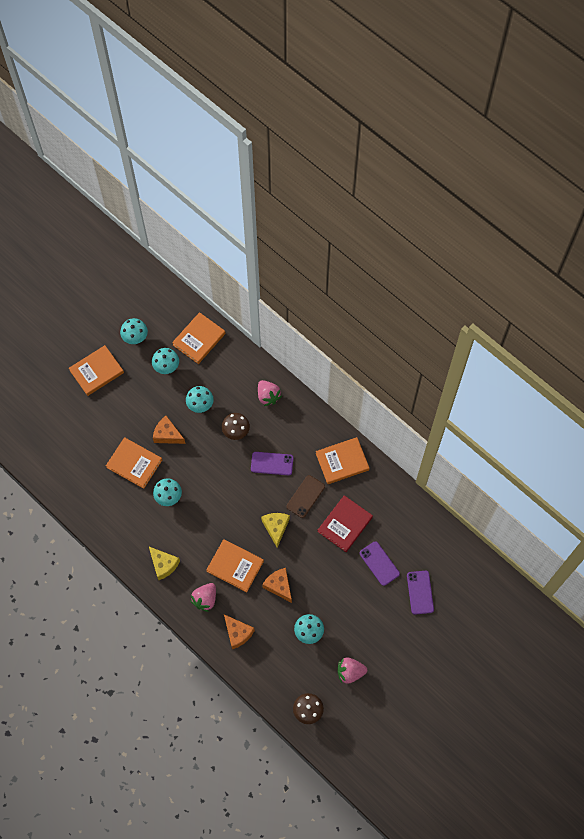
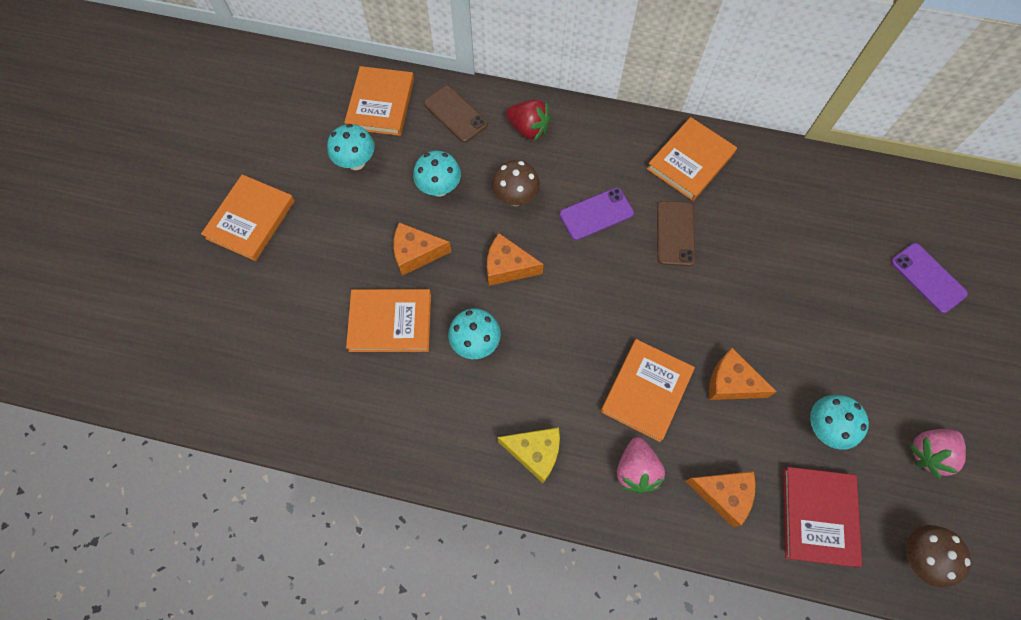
camera: 30 degrees left, 0 degrees up
turquoise mushroom [120,318,148,344] -> none
orange book [206,539,264,592] -> orange book turned 60 degrees counterclockwise [601,339,695,442]
pink strawberry [258,380,282,406] -> red strawberry [506,100,551,141]
yellow cheese [261,513,290,548] -> none
red book [317,495,373,552] -> red book moved to [783,467,862,567]
purple phone [359,541,400,586] -> none
none -> brown phone [424,85,488,143]
none -> orange cheese [487,233,544,286]

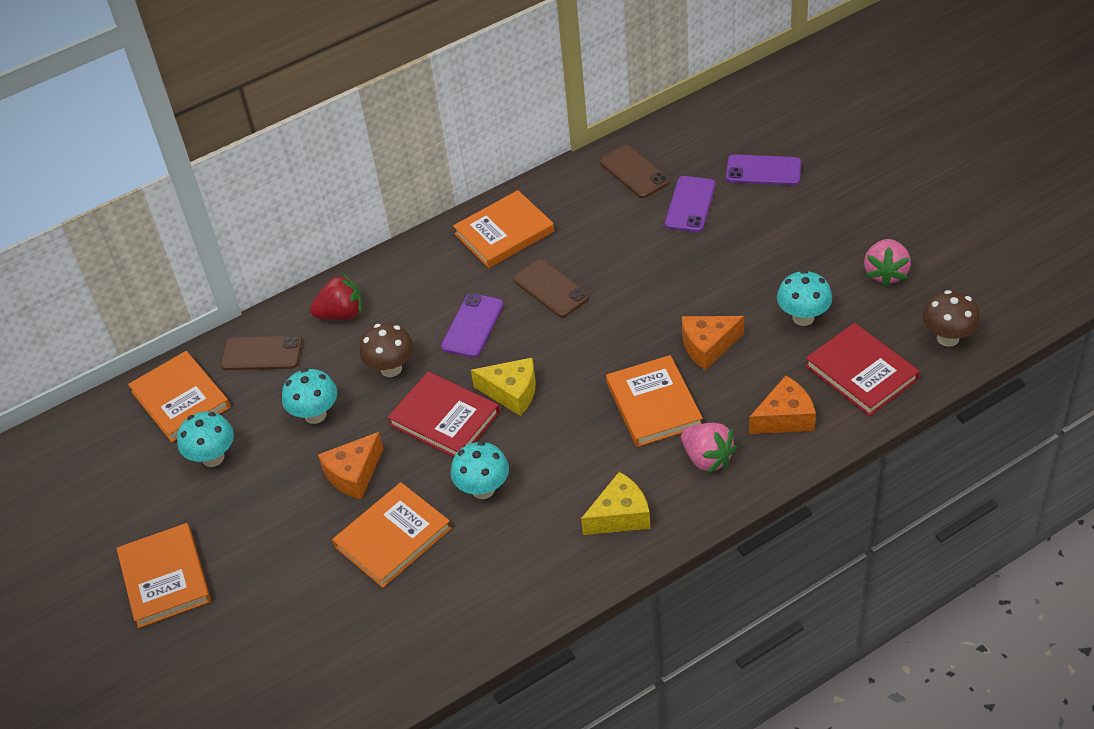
camera: 40 degrees left, 20 degrees down
orange cheese [487,233,544,286] -> red book [387,372,500,457]
orange book [647,117,737,201] -> orange book turned 60 degrees clockwise [453,190,554,268]
none -> yellow cheese [471,358,536,416]
none -> brown phone [600,145,670,198]
none -> purple phone [665,176,716,232]

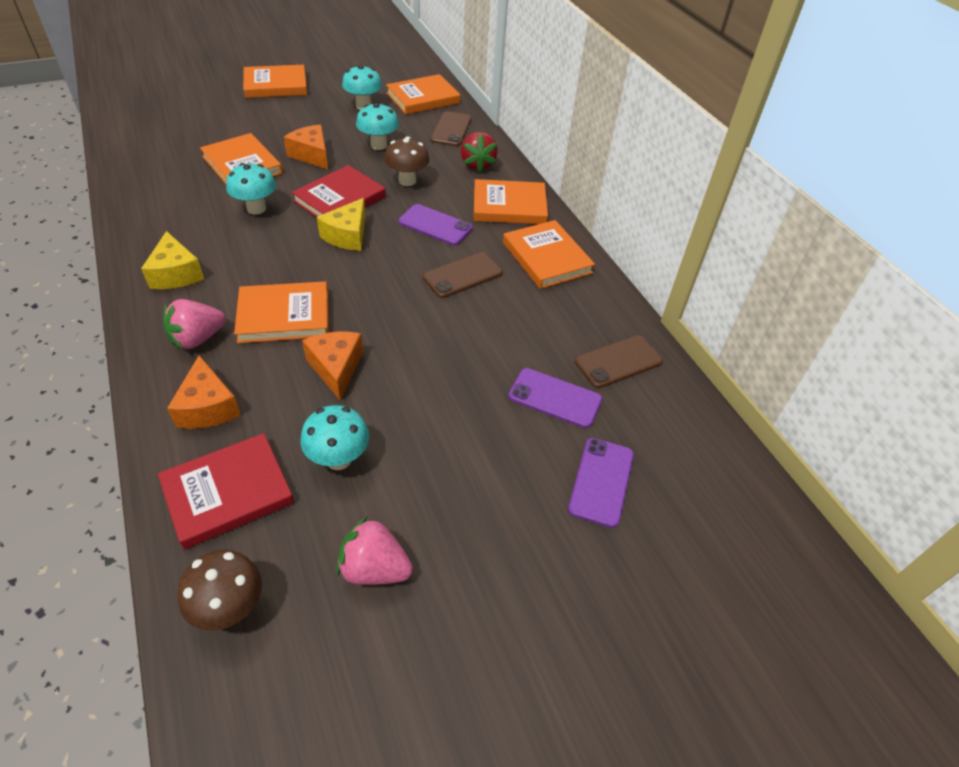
camera: 90 degrees right, 0 degrees up
none -> orange book [474,179,548,224]

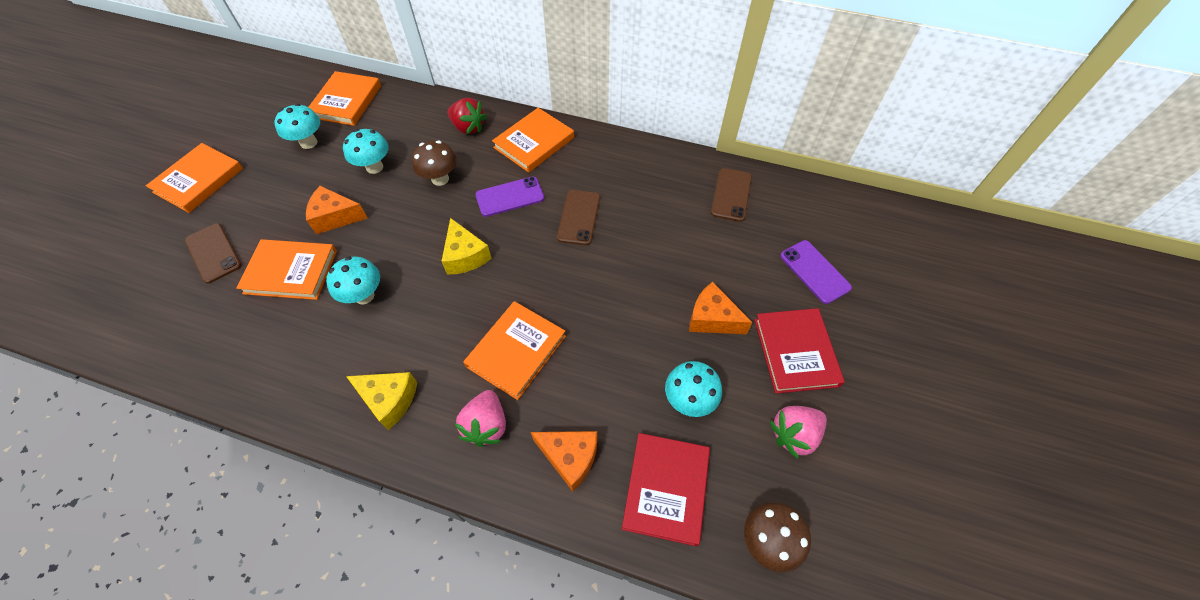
camera: 45 degrees left, 10 degrees up
red book [291,165,386,218] -> red book moved to [755,308,845,394]
orange cheese [302,332,363,401] -> orange cheese moved to [689,282,753,334]
brown phone [430,111,472,146] -> brown phone moved to [185,223,242,284]
orange book [503,220,595,289] -> none
purple phone [508,368,602,428] -> none

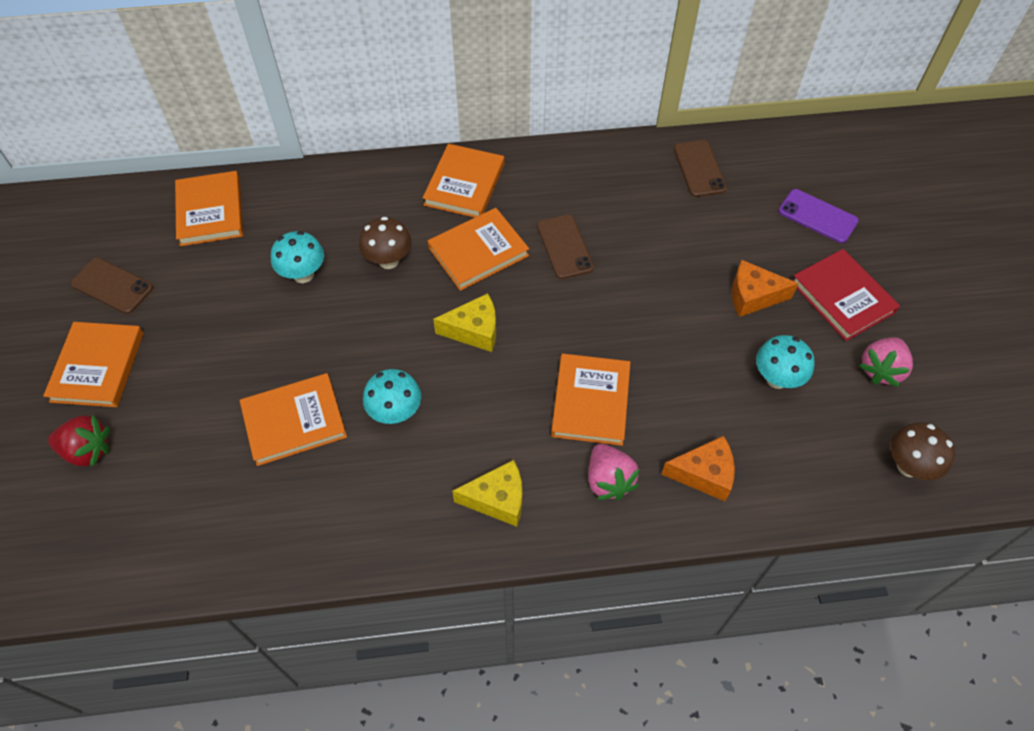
camera: 25 degrees left, 0 degrees up
brown phone [185,223,242,284] -> brown phone moved to [71,258,153,314]
turquoise mushroom [275,104,320,149] -> none
orange cheese [306,186,367,234] -> none
yellow cheese [442,218,492,275] -> yellow cheese turned 45 degrees counterclockwise [433,293,496,352]
red strawberry [447,98,487,134] -> red strawberry moved to [48,415,110,467]
purple phone [475,177,544,217] -> orange book [428,208,529,291]
red book [622,433,710,546] -> none

